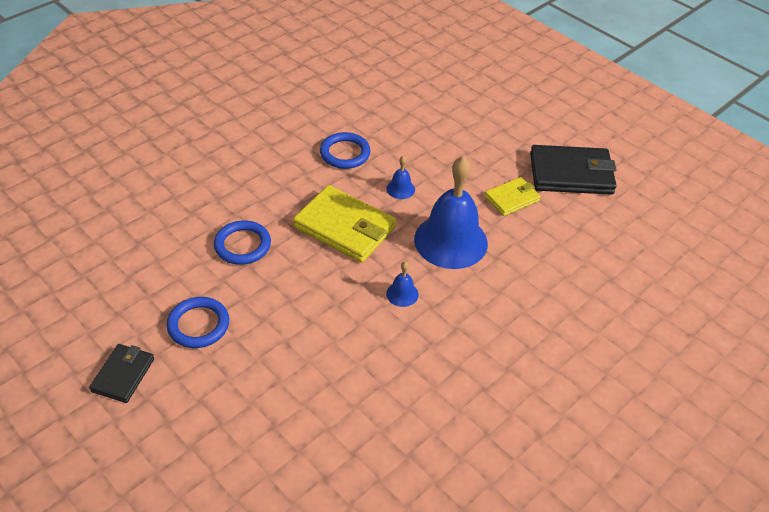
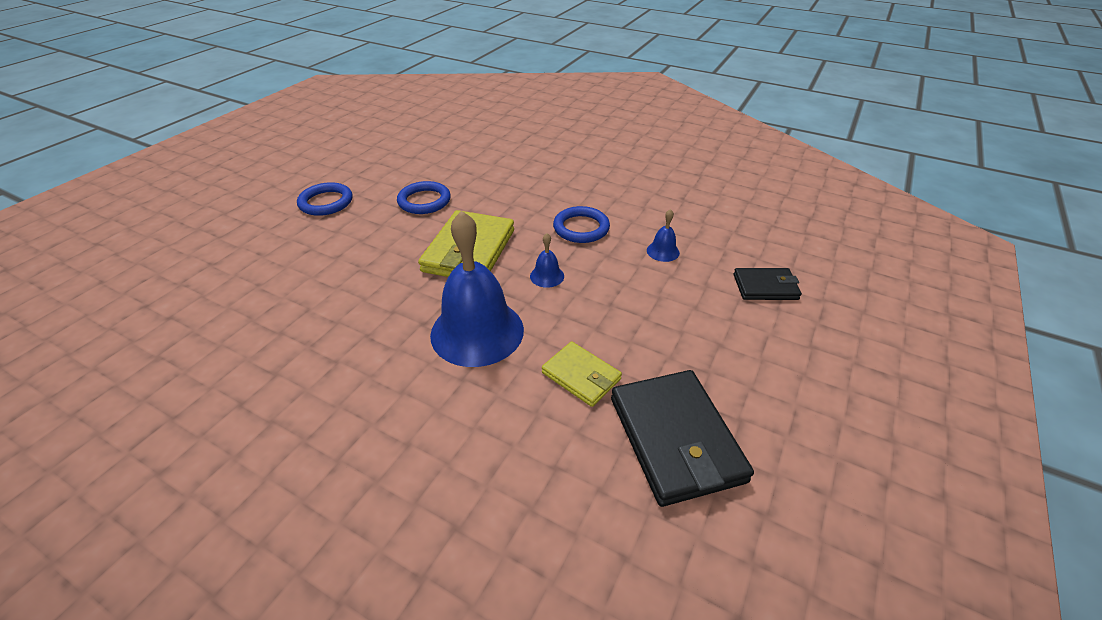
camera: 75 degrees right, 5 degrees down
black wallet [89,344,154,403] -> black wallet moved to [733,268,802,300]
blue bell [386,262,419,307] -> blue bell moved to [647,209,680,262]

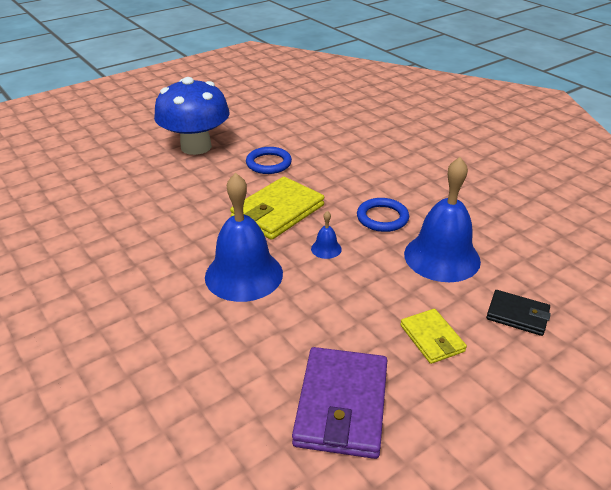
camera: 25 degrees right, 5 degrees down
blue ring [297,182,353,216] -> blue mushroom [154,77,230,155]
yellow wallet [542,341,622,407] -> yellow wallet moved to [400,309,467,364]
black wallet [611,370,754,507] -> purple wallet [292,347,387,459]
blue bell [647,209,680,262] -> blue bell [404,157,481,282], size x2.42

